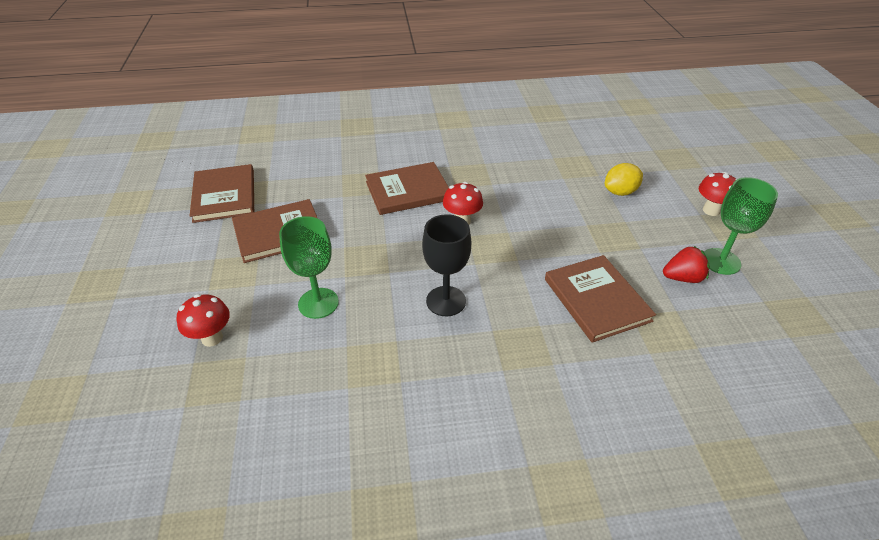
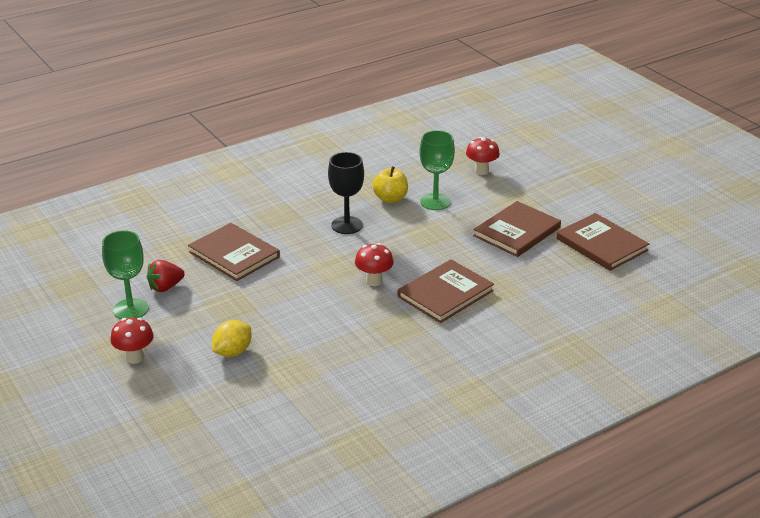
camera: 155 degrees right, 10 degrees down
none -> yellow apple [373,166,408,203]

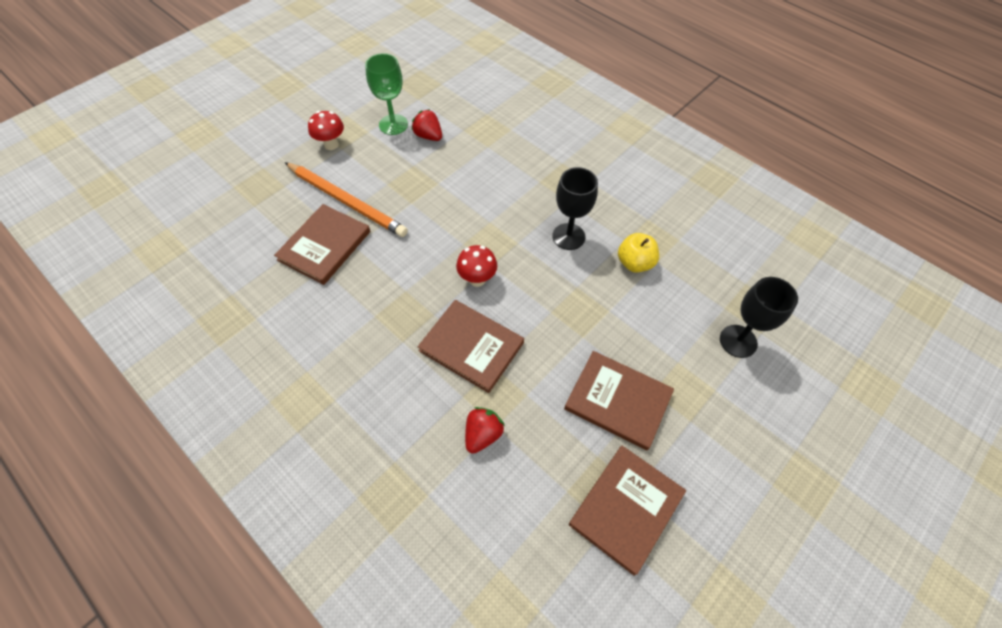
camera: 75 degrees right, 25 degrees up
brown book [188,223,280,281] -> brown book moved to [274,204,370,285]
yellow lemon [212,320,252,357] -> orange pencil [284,162,408,237]
green goblet [419,130,455,210] -> none
red mushroom [466,137,500,175] -> black goblet [720,277,798,358]
none -> red strawberry [465,407,505,454]

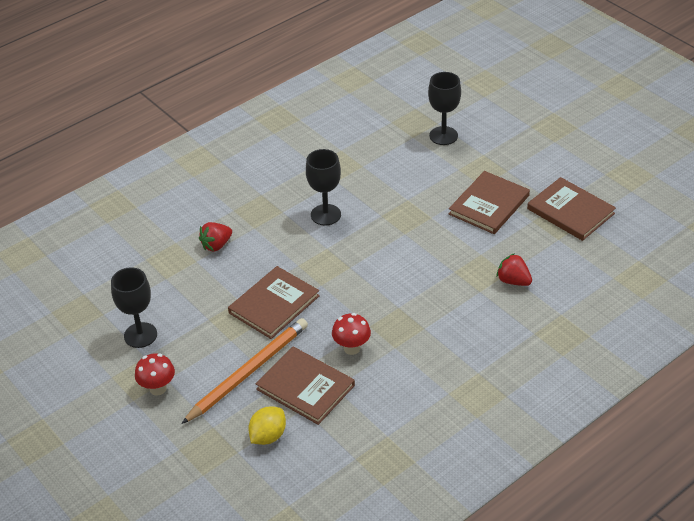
camera: 80 degrees left, 15 degrees down
green goblet [365,53,408,135] -> black goblet [111,267,157,348]
red strawberry [411,109,442,141] -> red strawberry moved to [199,222,232,252]
brown book [418,300,524,393] -> brown book moved to [228,266,320,339]
red mushroom [456,245,497,287] -> red mushroom moved to [332,313,371,355]
yellow apple [618,233,659,273] -> none
none -> yellow lemon [248,406,286,445]

